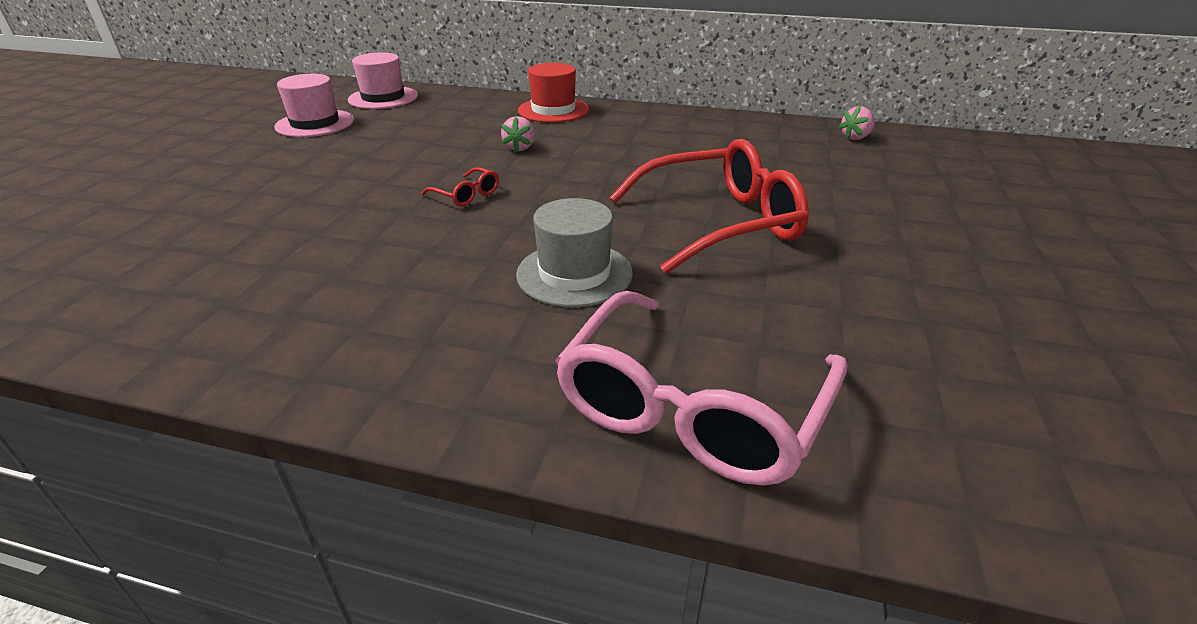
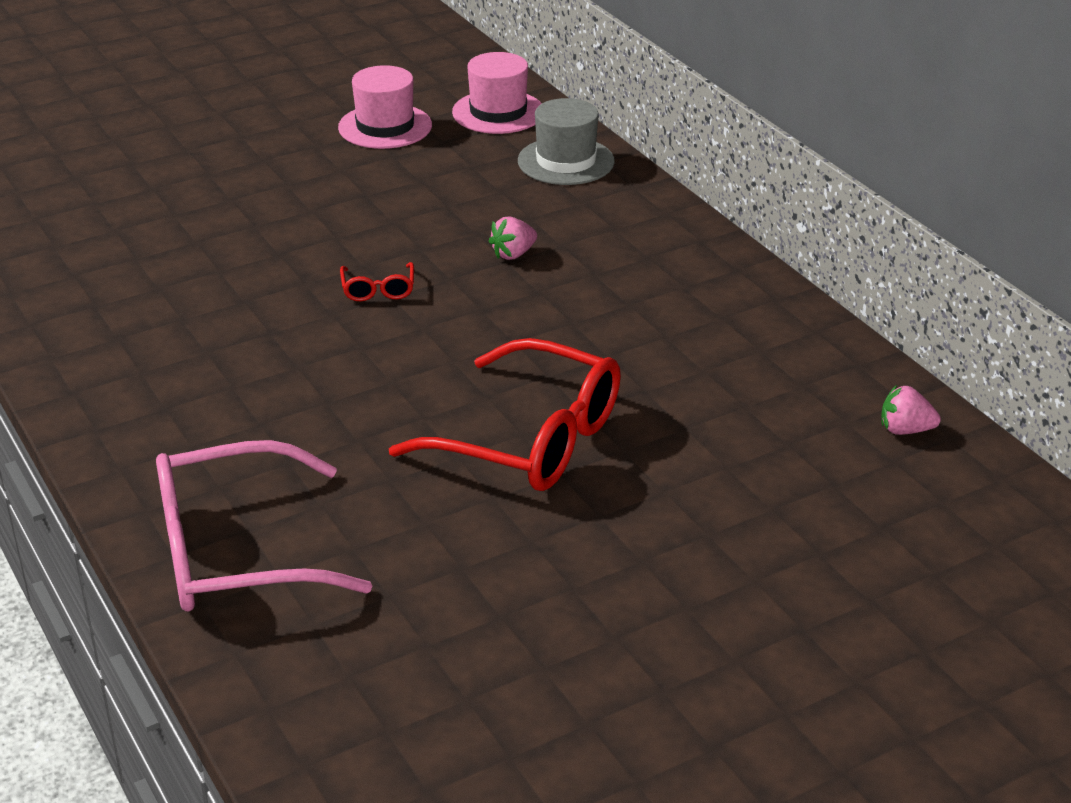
camera: 45 degrees right, 0 degrees up
grey hat [516,198,633,307] -> grey hat moved to [518,98,615,185]
red hat [518,63,589,123] -> none

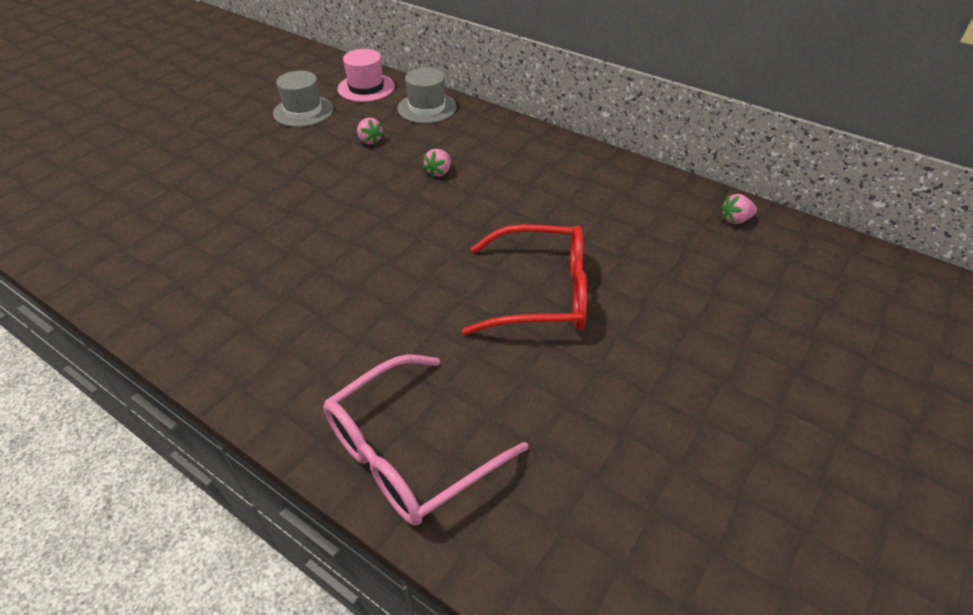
camera: 25 degrees left, 10 degrees up
pink hat [338,65,432,149] -> grey hat [273,71,334,127]
red glasses [340,262,414,301] -> none
none -> pink strawberry [357,118,384,145]

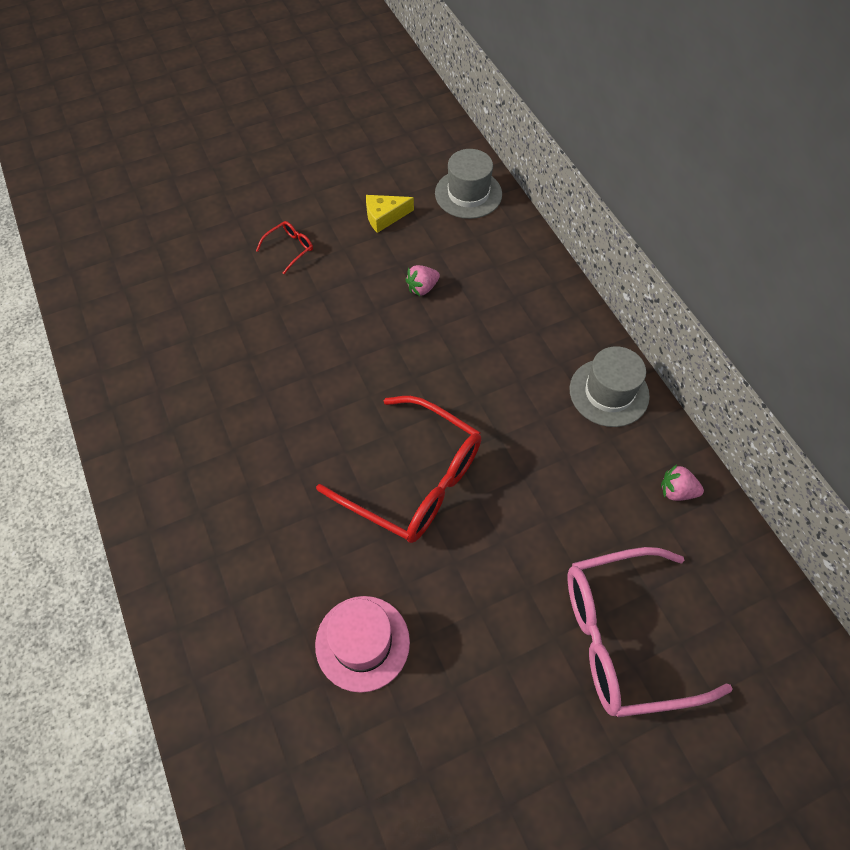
camera: 30 degrees right, 15 degrees up
grey hat [273,71,334,127] -> grey hat moved to [569,346,650,427]
pink glasses [323,354,528,525] -> pink glasses moved to [568,547,733,717]
pink hat [338,49,395,102] -> pink hat moved to [315,596,410,693]
pink strawberry [357,118,384,145] -> yellow cheese [366,195,414,233]
none -> red glasses [256,221,313,274]

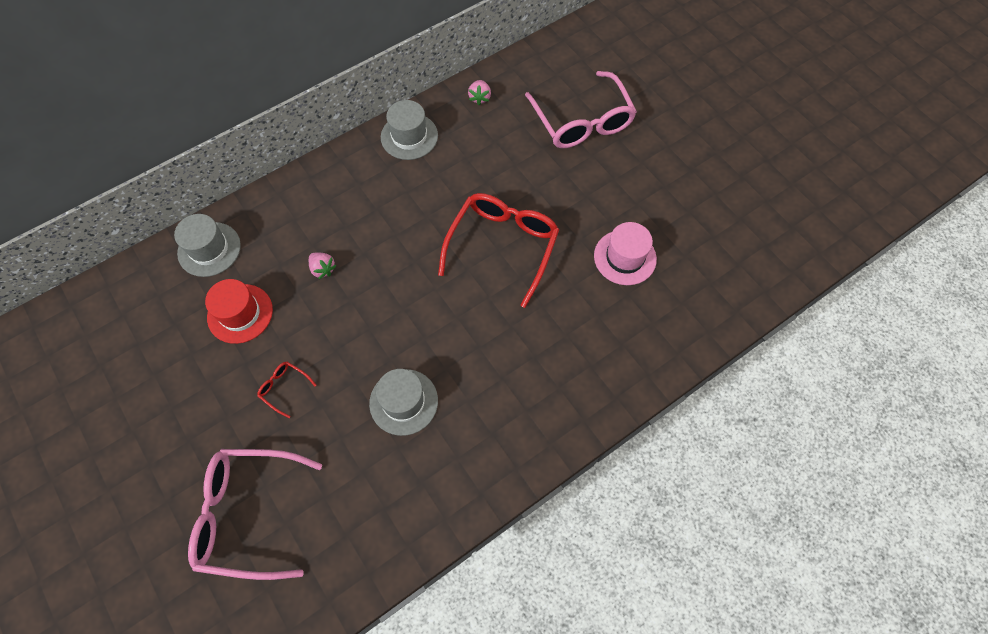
camera: 100 degrees left, 5 degrees up
yellow cheese [366,195,414,233] -> red hat [205,279,273,344]
none -> pink glasses [188,449,322,580]
none -> grey hat [369,369,438,436]

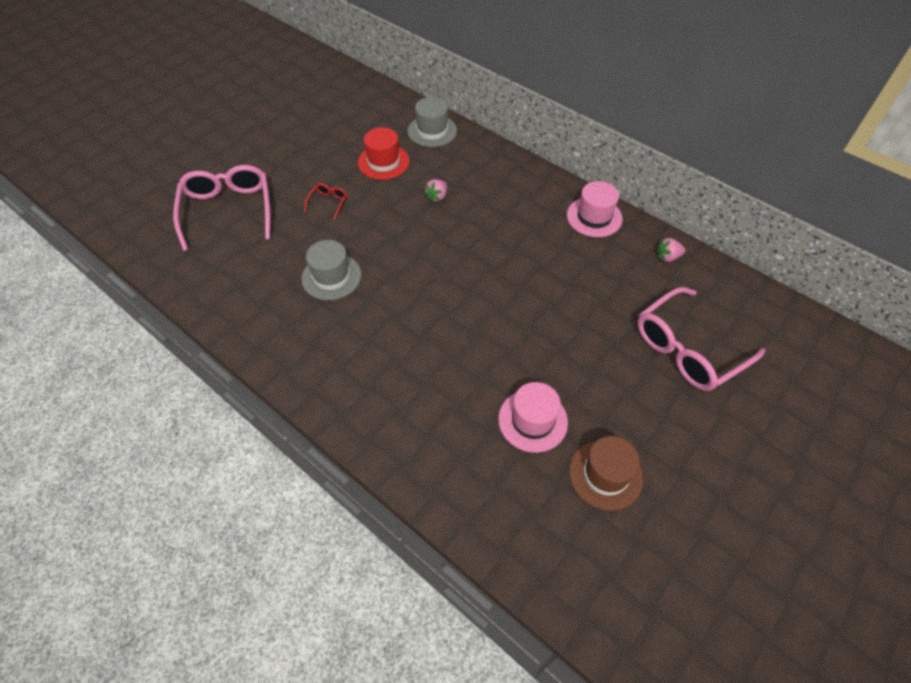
camera: 75 degrees right, 10 degrees down
grey hat [381,100,438,160] -> pink hat [567,181,623,237]
red glasses [438,193,559,308] -> none
none -> brown hat [569,436,643,510]

